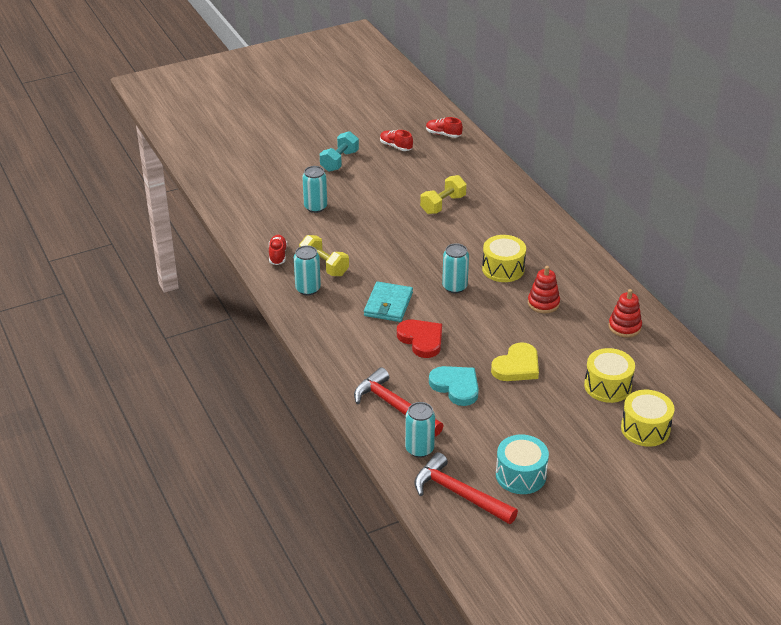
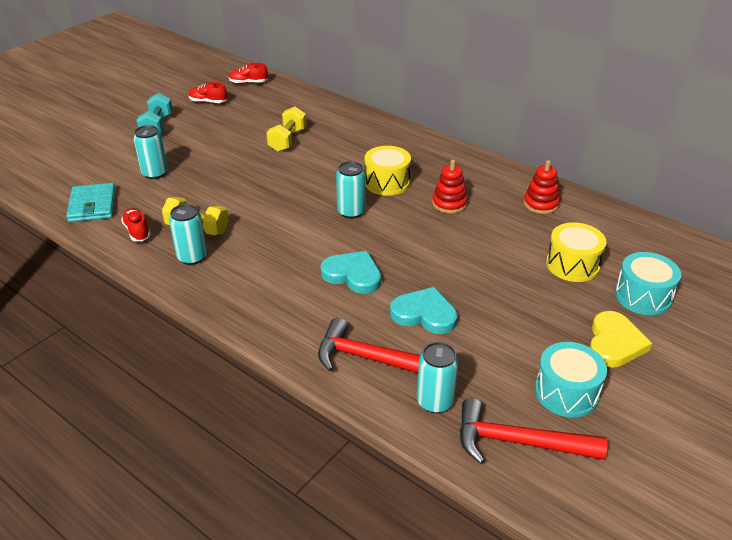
camera: 25 degrees left, 0 degrees up
turquoise wallet [364,282,413,322] -> turquoise wallet moved to [66,183,116,222]
red heart [397,319,442,358] -> turquoise heart [321,251,381,294]
yellow heart [491,342,539,381] -> yellow heart moved to [590,311,652,368]
yellow drum [621,390,674,447] -> turquoise drum [615,252,681,315]

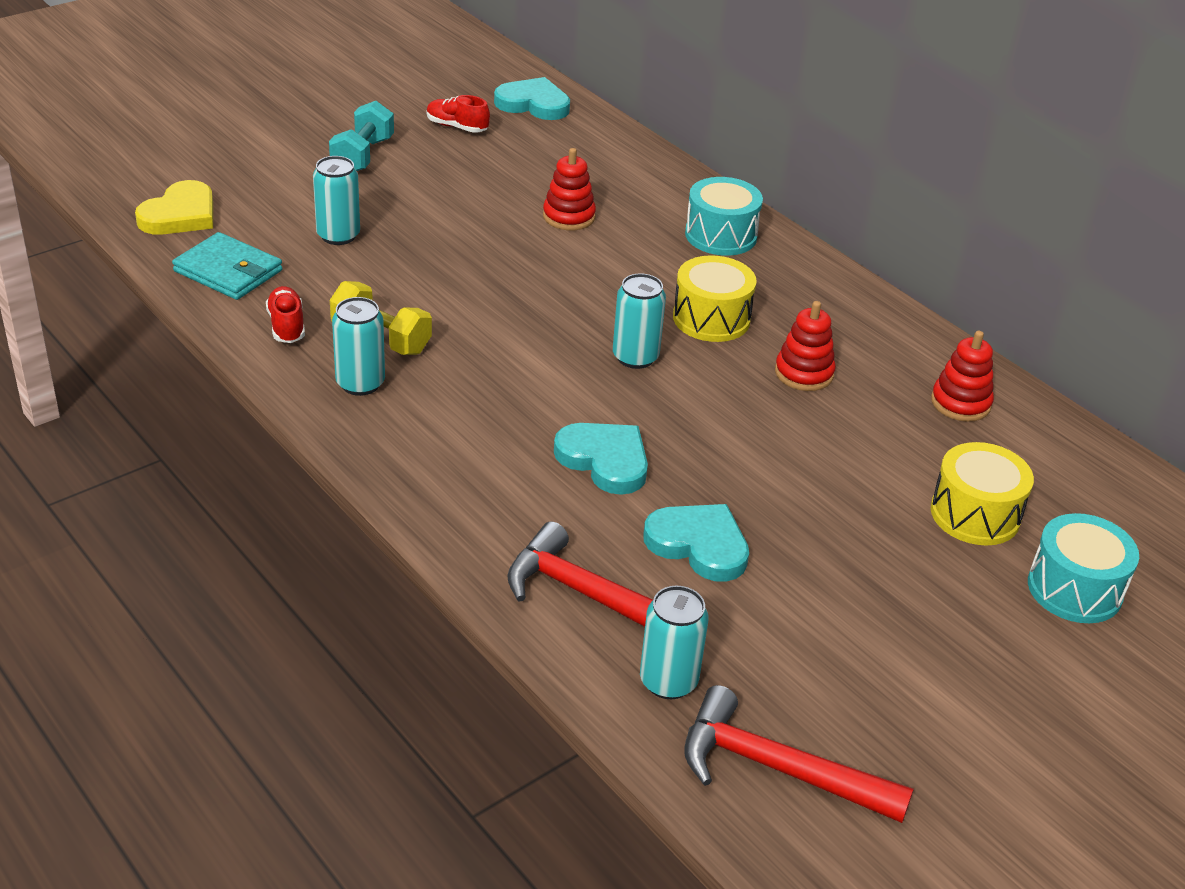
camera: 10 degrees right, 0 degrees up
turquoise wallet [66,183,116,222] -> turquoise wallet turned 60 degrees counterclockwise [172,232,283,300]
red shoe [229,63,268,84] -> turquoise heart [494,77,570,120]
yellow dumbbell [266,107,307,152] -> red stacking toy [543,148,596,230]
turquoise drum [535,342,607,418] -> turquoise drum moved to [685,177,763,256]
yellow heart [590,311,652,368] -> yellow heart moved to [135,180,213,235]

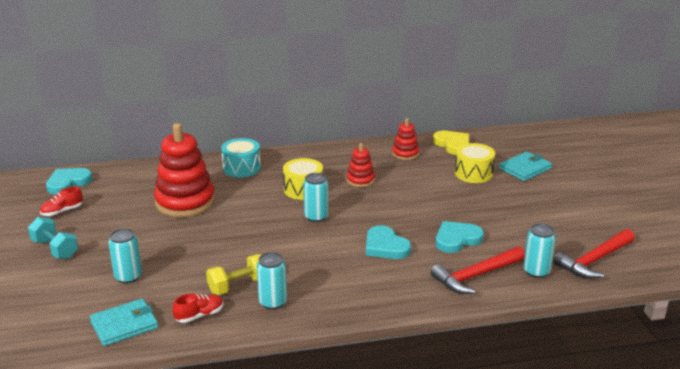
camera: 60 degrees left, 10 degrees down
yellow heart [135,180,213,235] -> yellow heart moved to [433,131,469,155]
red shoe [266,286,305,343] -> red shoe turned 135 degrees clockwise [172,294,223,323]
red stacking toy [543,148,596,230] -> red stacking toy [154,123,215,217], size x1.99
turquoise heart [554,423,648,495] -> turquoise heart turned 105 degrees counterclockwise [366,225,411,259]
turquoise drum [1028,513,1139,623] -> turquoise wallet [499,152,552,181]

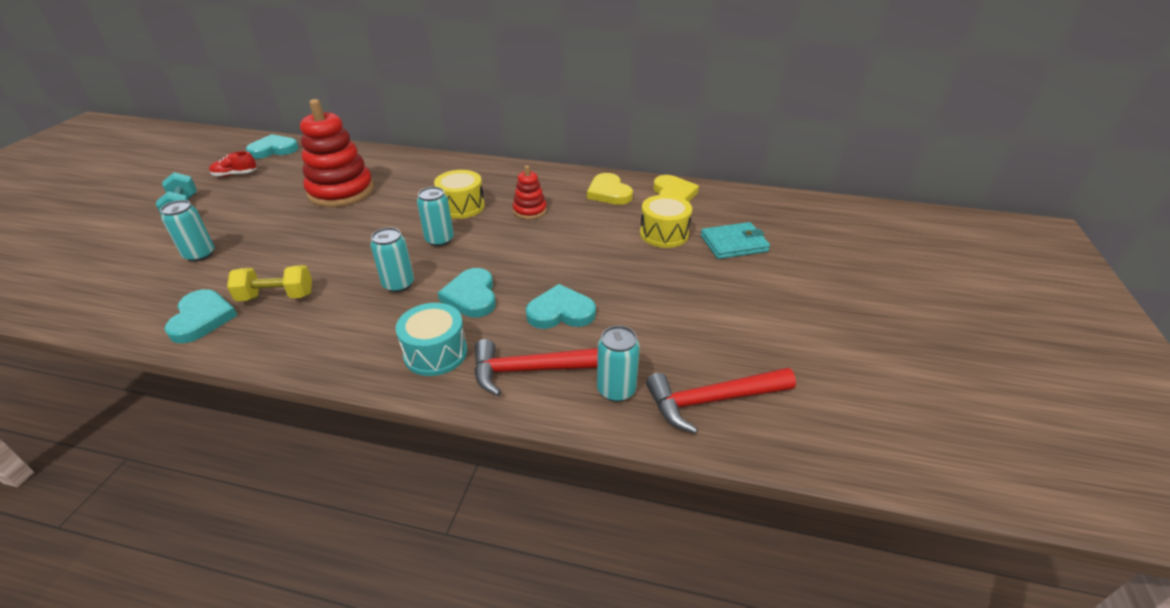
camera: 25 degrees right, 10 degrees up
turquoise wallet [90,298,158,346] -> none
red shoe [172,294,223,323] -> turquoise heart [164,289,238,343]
turquoise drum [221,138,261,177] -> turquoise drum moved to [396,303,467,376]
turquoise can [256,252,287,310] -> turquoise can moved to [370,227,414,293]
red stacking toy [392,118,419,160] -> yellow heart [587,173,633,205]

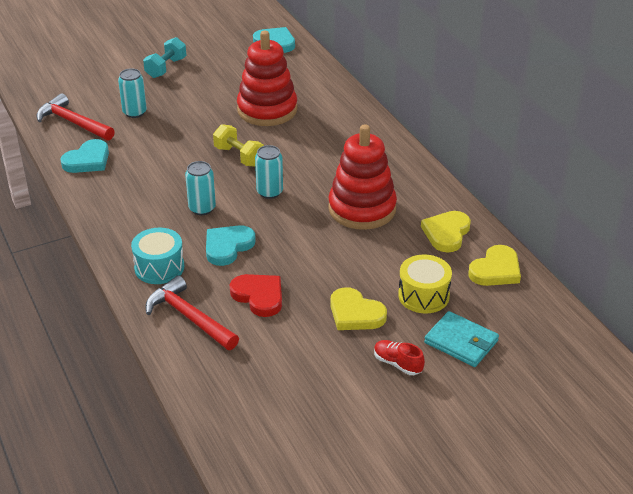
camera: 50 degrees right, 0 degrees up
red shoe [209,151,257,177] -> red shoe moved to [374,340,425,375]
yellow dumbbell [227,265,312,301] -> yellow dumbbell moved to [213,124,264,167]
yellow drum [434,170,485,219] -> none
red stacking toy [513,165,547,219] -> red stacking toy [328,124,397,230], size x1.99
turquoise heart [526,284,596,329] -> red heart [230,274,282,317]
turquoise can [597,325,640,402] -> none
red hammer [646,368,796,434] -> red hammer moved to [36,93,115,141]
none -> yellow heart [330,287,387,330]

